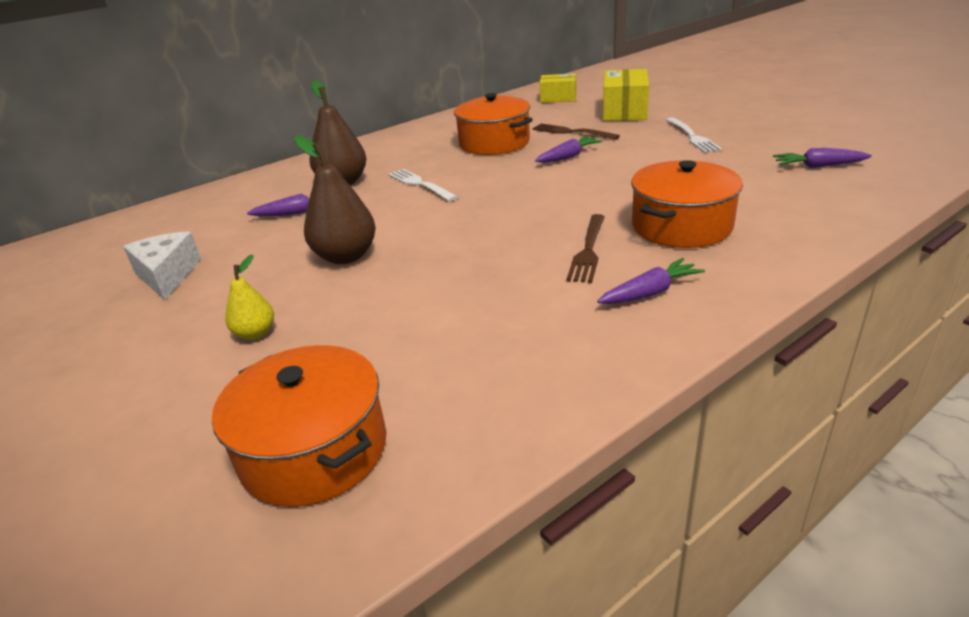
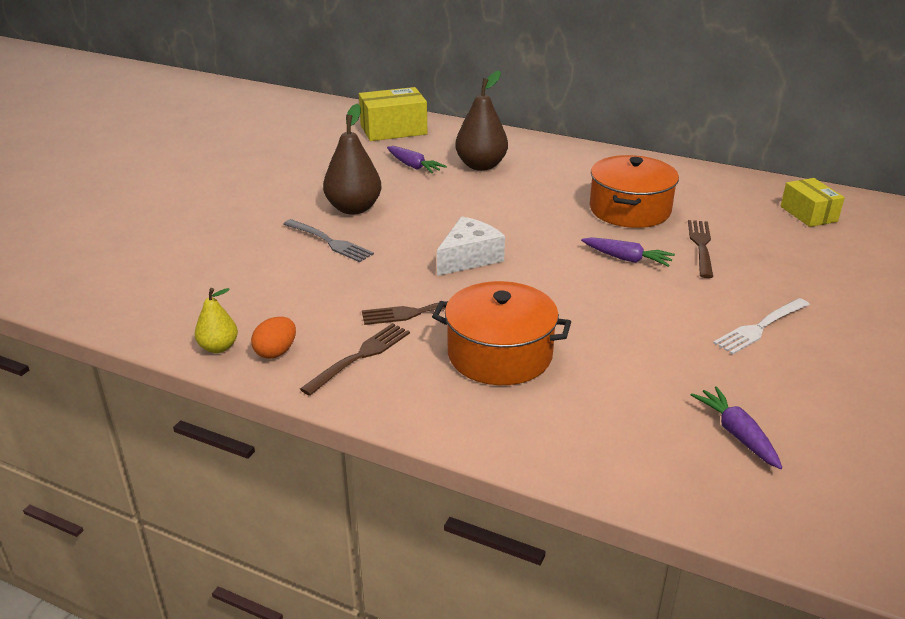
camera: 60 degrees right, 0 degrees up
white cheese [123,231,201,300] -> white cheese moved to [437,216,505,276]
orange pot [212,345,386,507] -> none
yellow pear [225,254,274,340] -> yellow pear moved to [195,288,238,353]
white fork [388,169,458,201] -> none
purple carrot [597,258,705,304] -> brown fork [300,323,410,396]
yellow box [603,69,649,121] -> yellow box moved to [359,87,427,141]
none -> orange egg [251,317,296,359]
none -> grey fork [283,219,374,262]

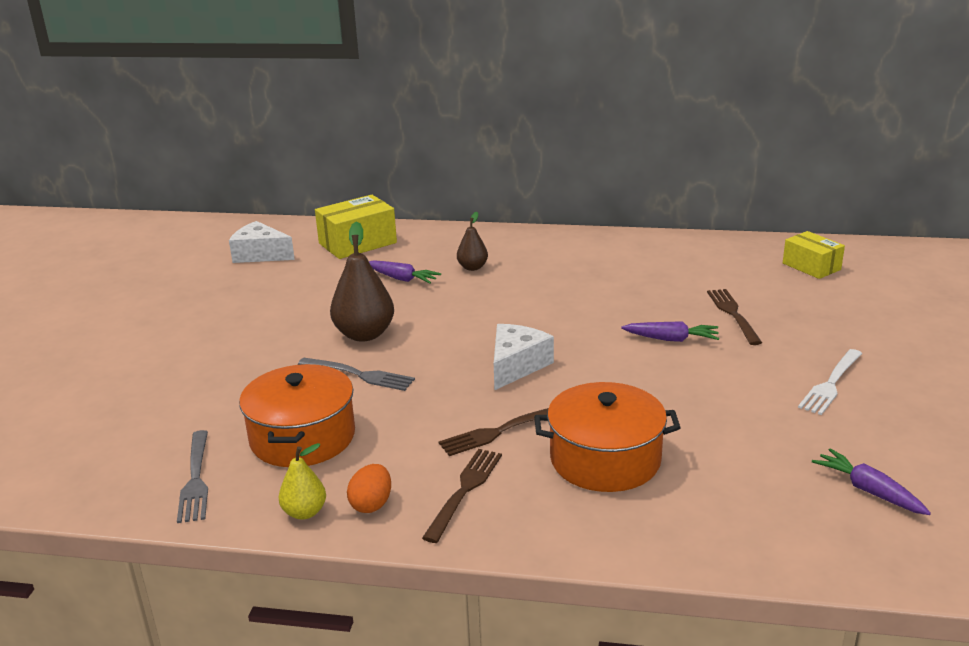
camera: 15 degrees left, 5 degrees down
brown pear [455,71,508,171] -> brown pear [457,212,488,271], size x0.56
orange pot [590,155,679,228] -> orange pot moved to [239,364,355,467]
none -> grey fork [177,430,208,523]
none -> white cheese [229,221,295,263]

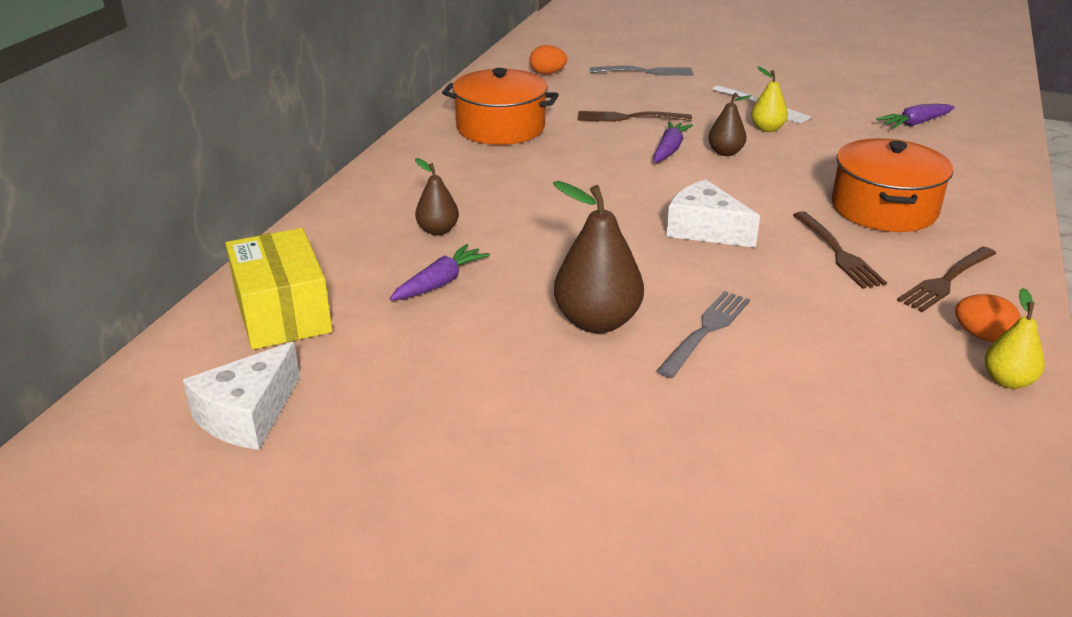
camera: 80 degrees left, 5 degrees up
grey fork [177,430,208,523] -> grey fork moved to [590,66,693,76]
orange pot [239,364,355,467] -> orange pot moved to [442,68,559,145]
brown fork [422,449,502,543] -> brown fork turned 75 degrees counterclockwise [897,247,996,312]
yellow box [783,231,845,279] -> orange egg [530,45,567,74]
none -> brown pear [708,93,752,156]
none -> yellow pear [751,67,788,132]

